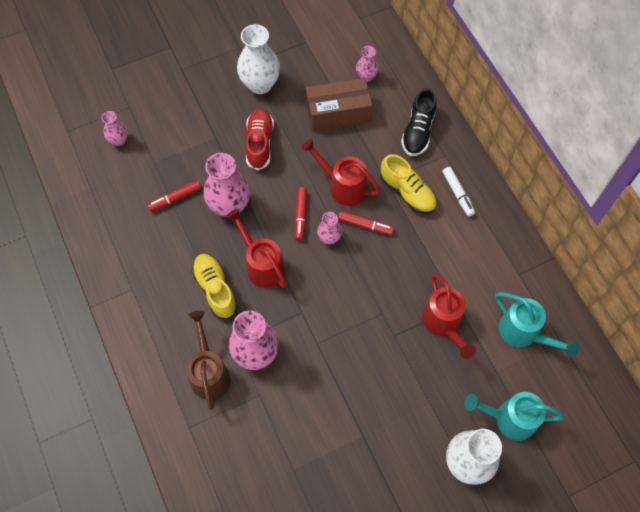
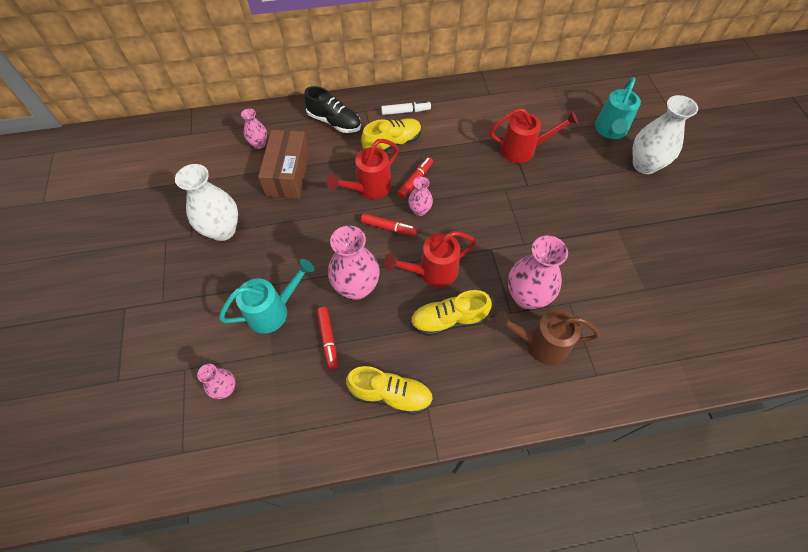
camera: 75 degrees left, 5 degrees down
red shoe [245,108,274,171] -> none
turquoise watering can [495,292,580,357] -> turquoise watering can moved to [219,259,314,334]
none -> yellow shoe [346,366,433,415]

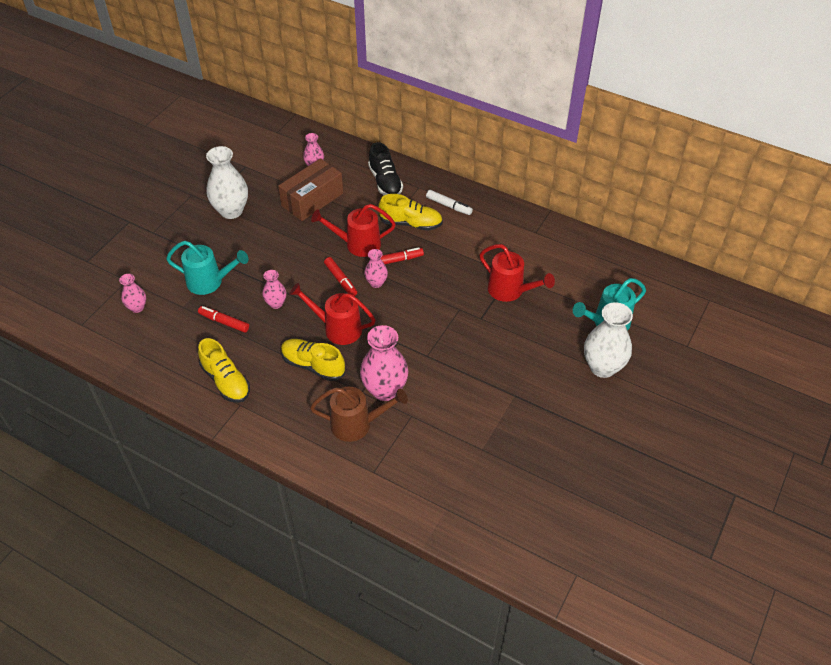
camera: 40 degrees right, 10 degrees down
red marker [317,307,338,369] -> red marker turned 90 degrees clockwise [198,306,249,333]
pink vase [328,226,380,300] -> pink vase [262,270,286,309], size x0.54
brown watering can [494,309,600,365] -> brown watering can turned 135 degrees clockwise [310,387,408,442]

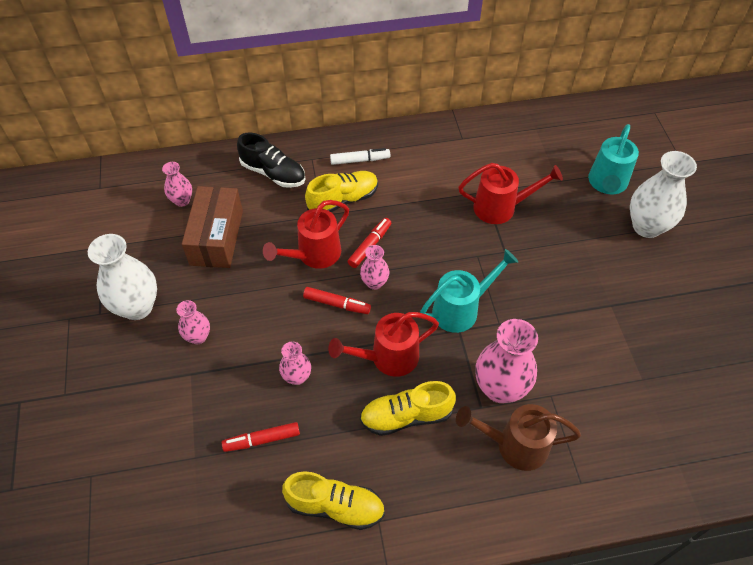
camera: 40 degrees left, 5 degrees up
pink vase [119,274,146,313] -> pink vase moved to [176,300,210,344]
turquoise watering can [166,241,248,295] -> turquoise watering can moved to [420,249,518,333]
brown watering can [310,387,408,442] -> brown watering can turned 135 degrees counterclockwise [456,404,581,471]

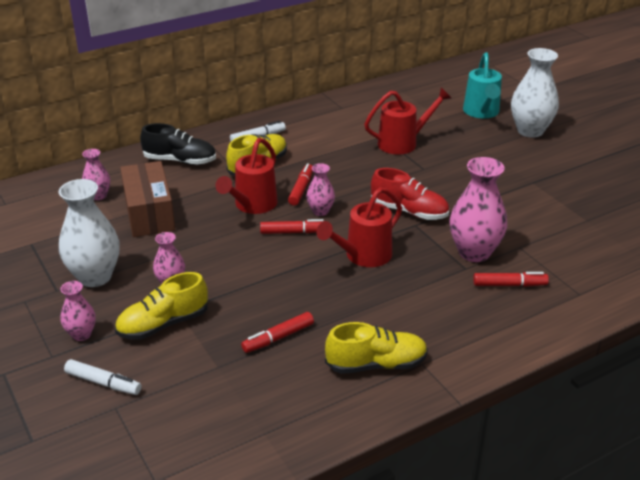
camera: 20 degrees left, 20 degrees down
pink vase [279,342,311,385] -> pink vase moved to [60,281,96,341]
yellow shoe [360,381,456,436] -> yellow shoe moved to [115,272,208,340]
turquoise watering can [420,249,518,333] -> red shoe [371,168,449,220]
brown watering can [456,404,581,471] -> red marker [473,272,549,287]
none -> white marker [64,359,142,395]

